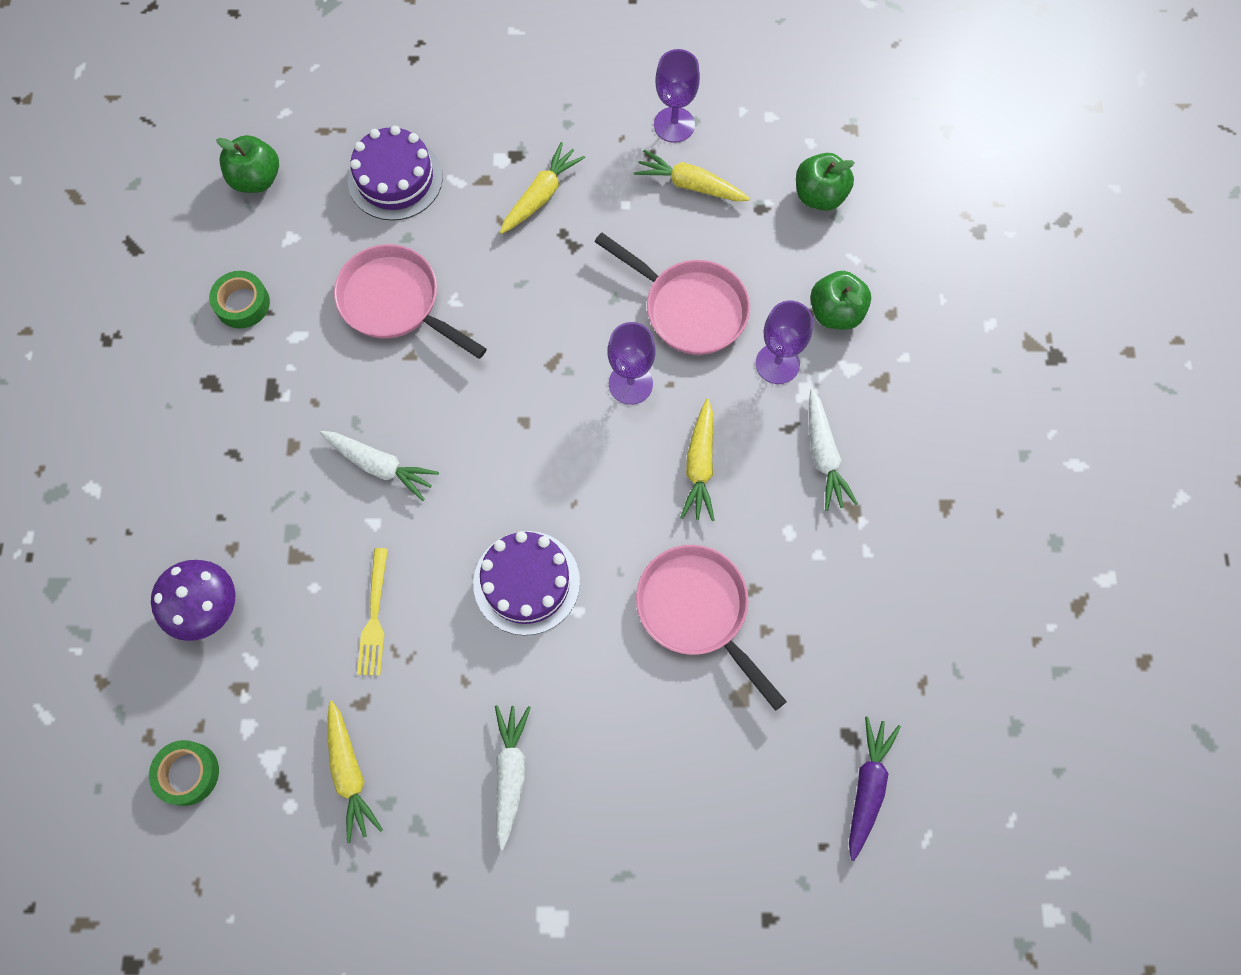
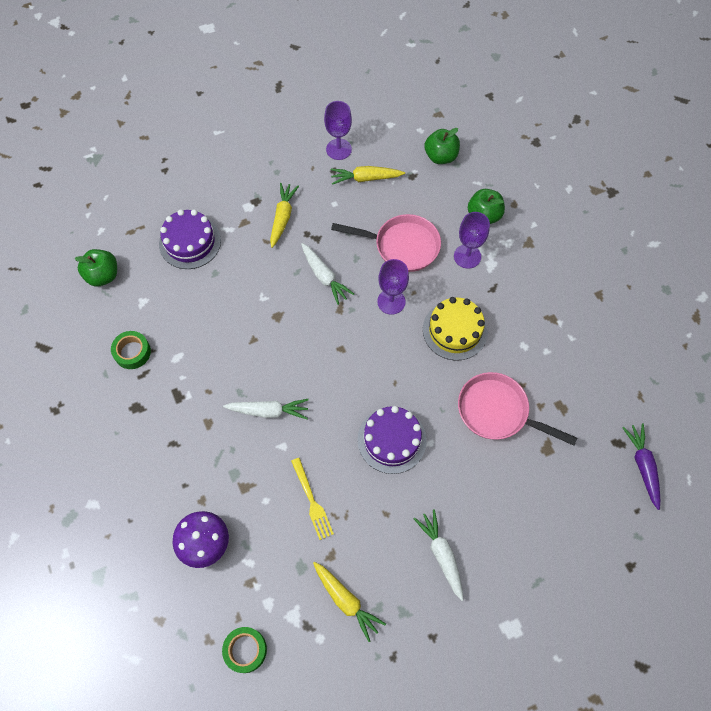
camera: 25 degrees left, 5 degrees down
pink pan [334,244,487,359] -> none
yellow carrot [680,399,715,521] -> yellow cake [423,297,488,361]
white carrot [809,389,858,511] -> white carrot moved to [301,243,354,305]

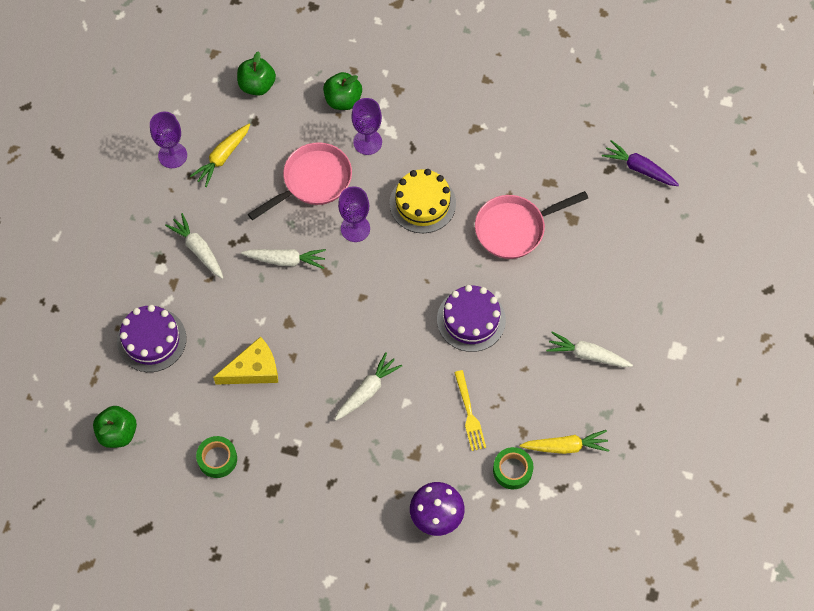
camera: 50 degrees left, 0 degrees up
green tape [222,627,267,673] -> green tape moved to [493,447,533,489]
yellow carrot [270,183,299,248] -> white carrot [165,213,223,279]
yellow fork [291,458,334,540] -> yellow fork turned 60 degrees clockwise [454,370,486,451]
none -> yellow cheese [213,336,278,384]

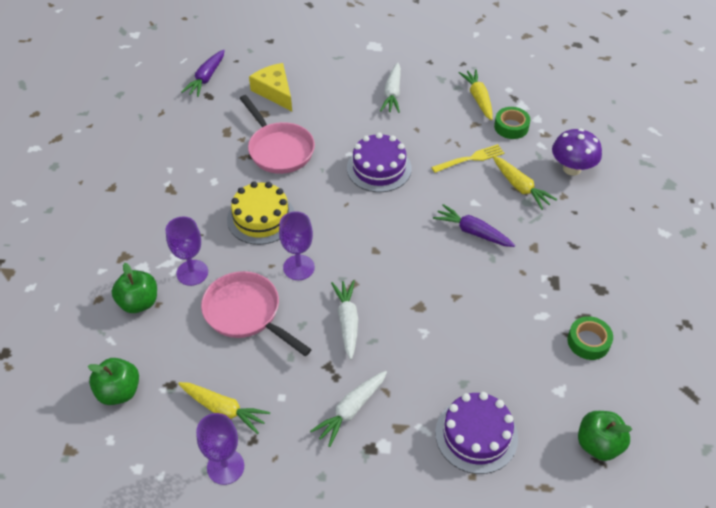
camera: 100 degrees left, 15 degrees down
yellow cheese [213,336,278,384] -> yellow cheese moved to [249,63,292,111]
white carrot [334,352,402,421] -> purple carrot [433,204,515,247]
none -> yellow carrot [493,156,557,210]

